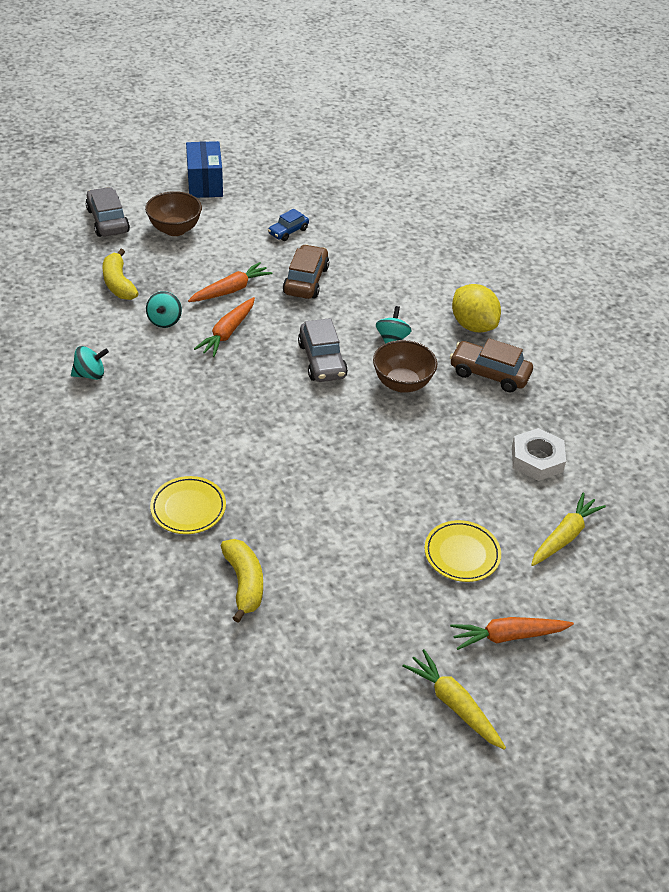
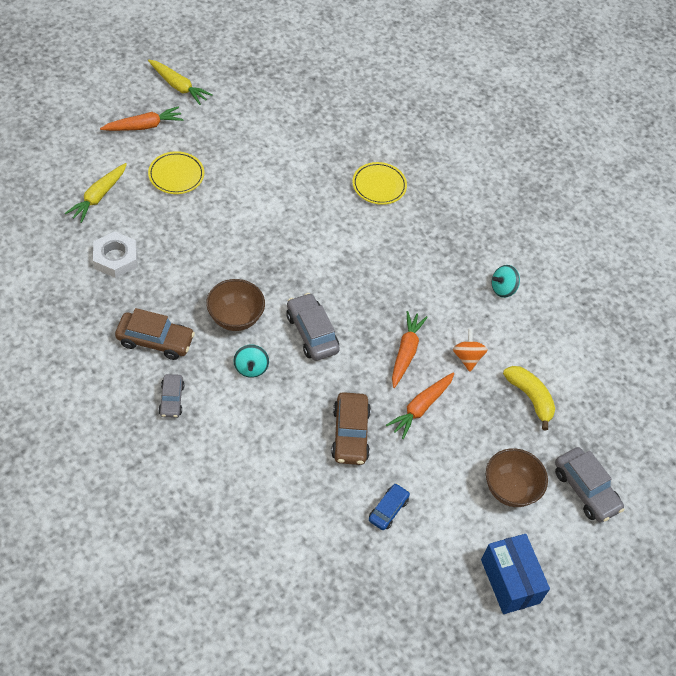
camera: 165 degrees right, 10 degrees up
turquoise spinning top [146,291,182,328] -> orange spinning top [453,329,488,372]
yellow banana [221,539,263,622] -> none
yellow lemon [452,284,501,332] -> grey car [159,374,184,418]

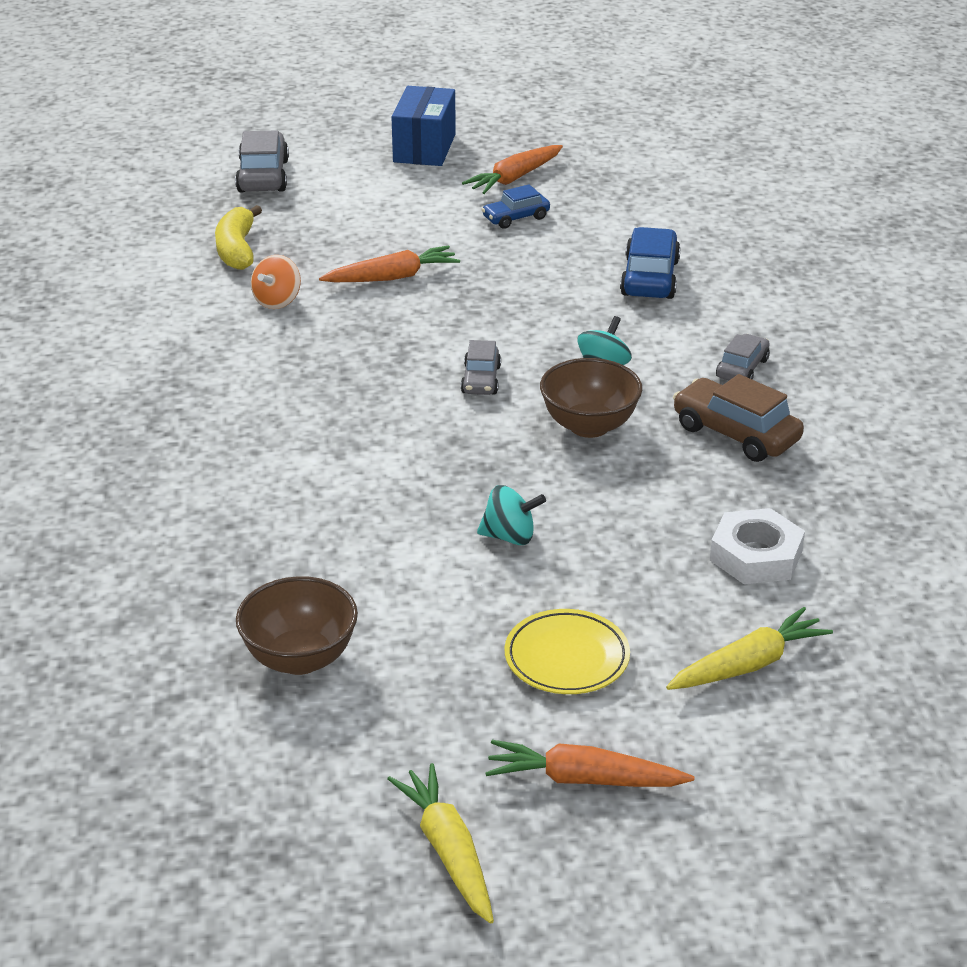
camera: 145 degrees left, 20 degrees down
grey car [287,293,340,361] -> grey car [461,340,501,395], size x0.62
brown car [331,392,371,465] -> none
yellow plate [352,162,407,205] -> none
orange carrot [392,311,428,388] -> orange carrot moved to [462,145,563,194]
brown bowl [486,448,548,507] -> brown bowl moved to [236,576,358,675]
turquoise spinning top [492,265,520,298] -> turquoise spinning top moved to [477,485,546,545]
none -> blue car [620,227,681,299]

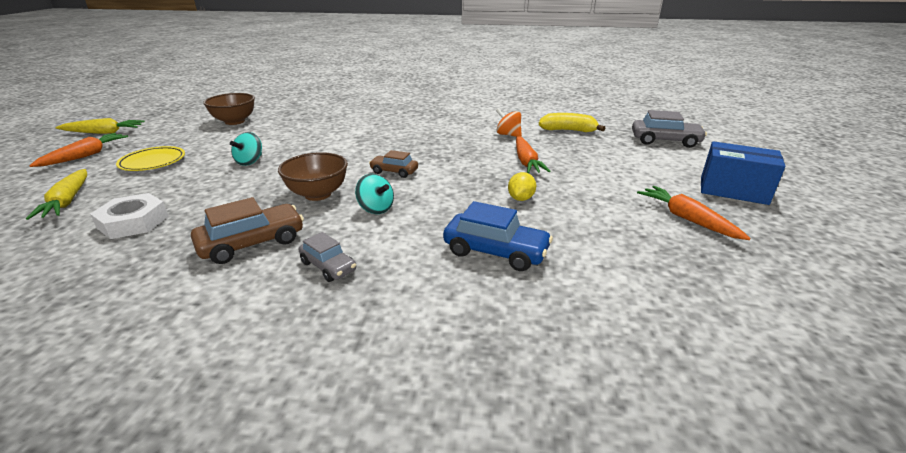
camera: 105 degrees right, 5 degrees down
grey car [461,340,501,395] -> brown car [369,150,418,178]
blue car [481,184,550,229] -> none
none -> yellow lemon [508,172,536,201]

